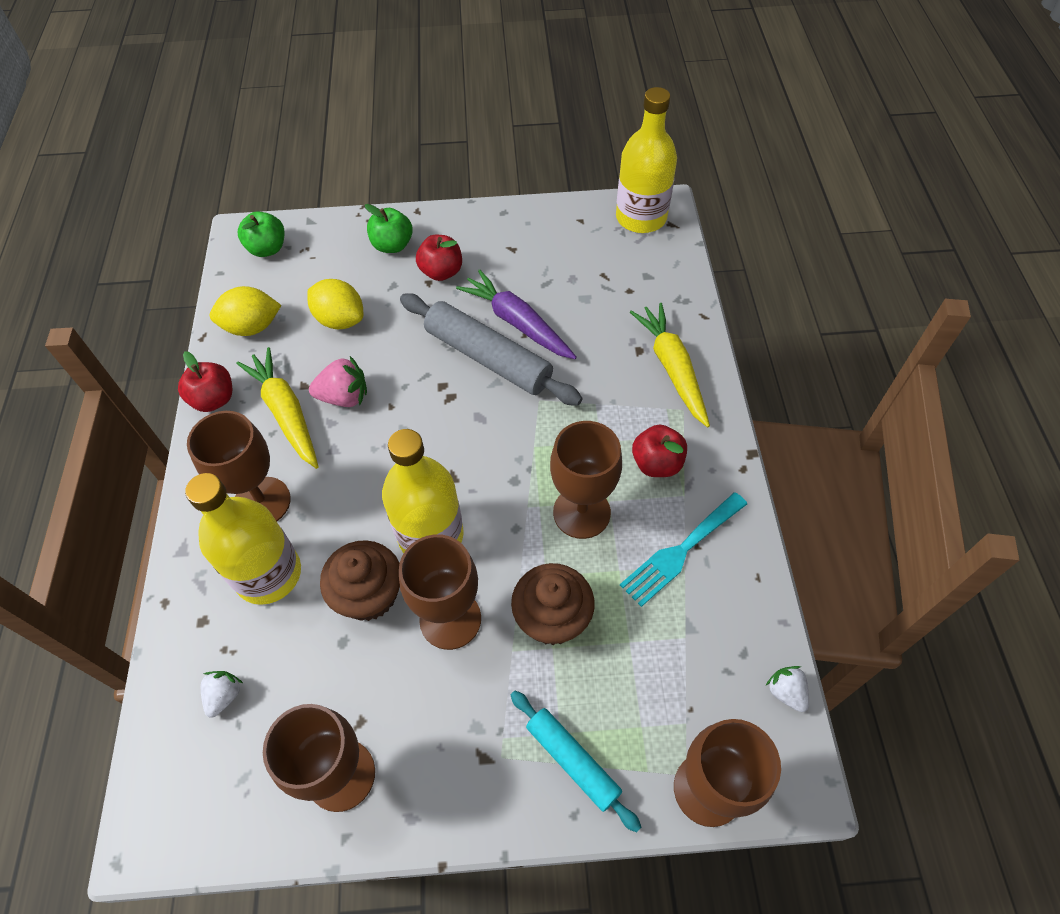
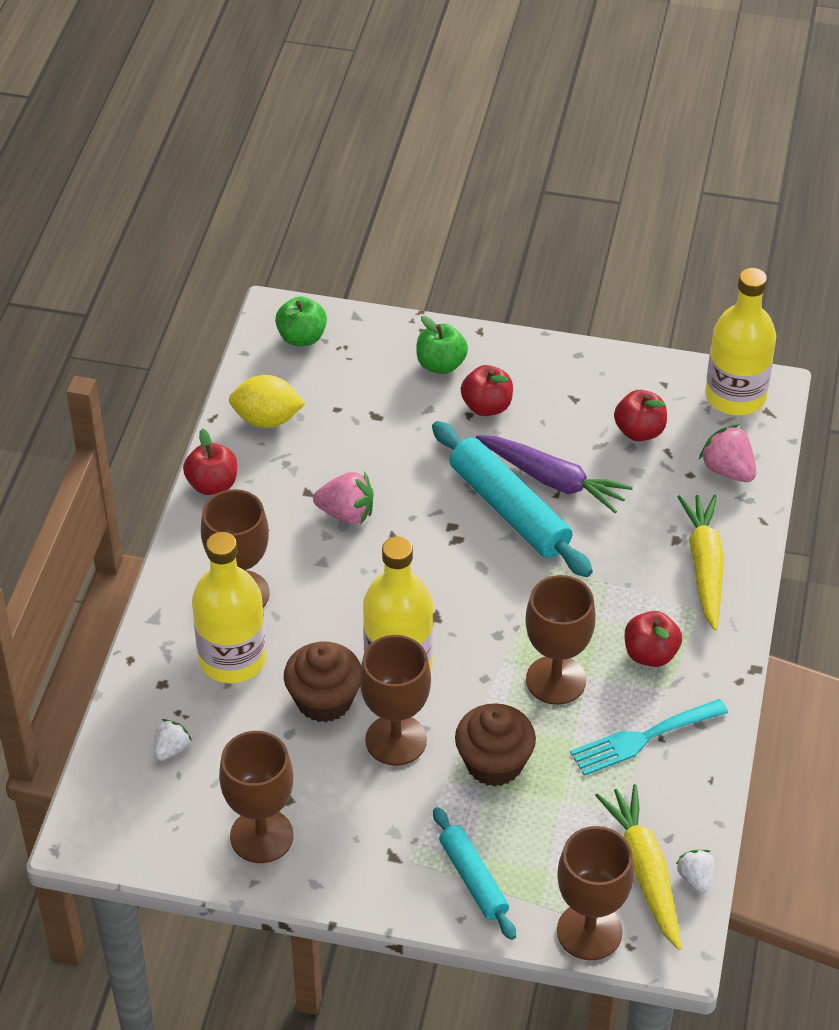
camera: 15 degrees right, 10 degrees down
yellow carrot [236,347,318,469] -> yellow carrot moved to [595,784,682,950]
yellow lemon [307,279,363,329] -> none
grey rolling pin [400,294,583,406] -> turquoise rolling pin [432,421,593,577]
purple carrot [456,270,577,359] -> purple carrot turned 150 degrees clockwise [476,435,633,513]
none -> red apple [614,390,667,441]
none -> pink strawberry [699,424,756,482]

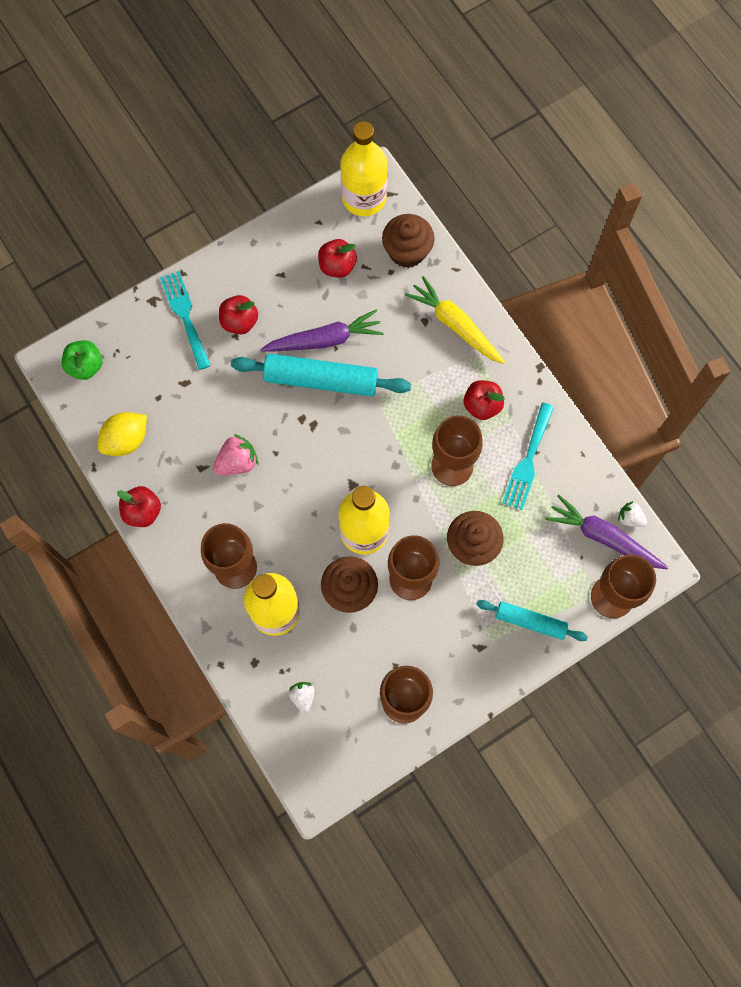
camera: 45 degrees left, 25 degrees up
green apple [416,316,468,374] -> turquoise fork [160,271,211,370]
yellow carrot [595,784,682,950] -> purple carrot [545,494,669,570]
pink strawberry [699,424,756,482] -> brown cupcake [382,214,435,268]

